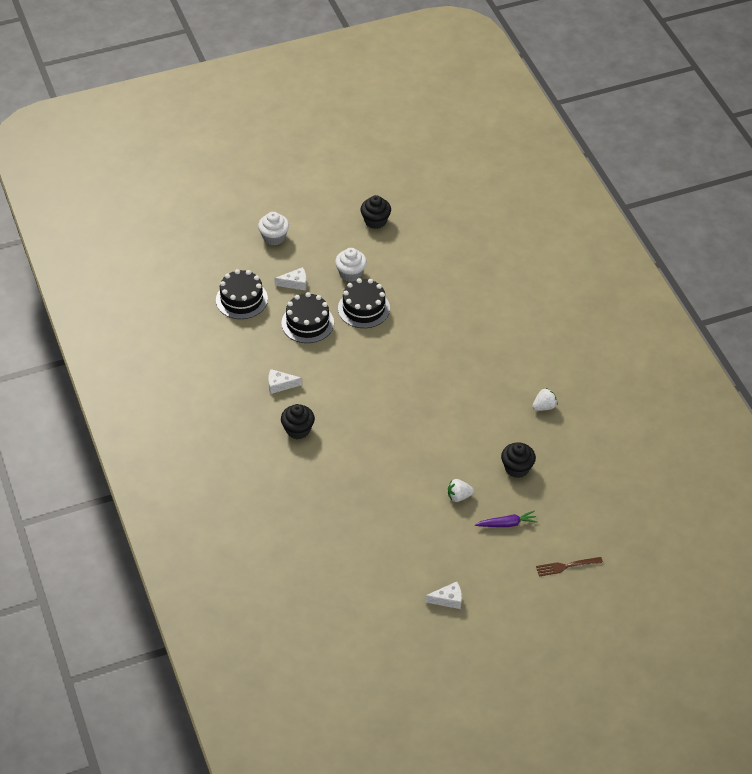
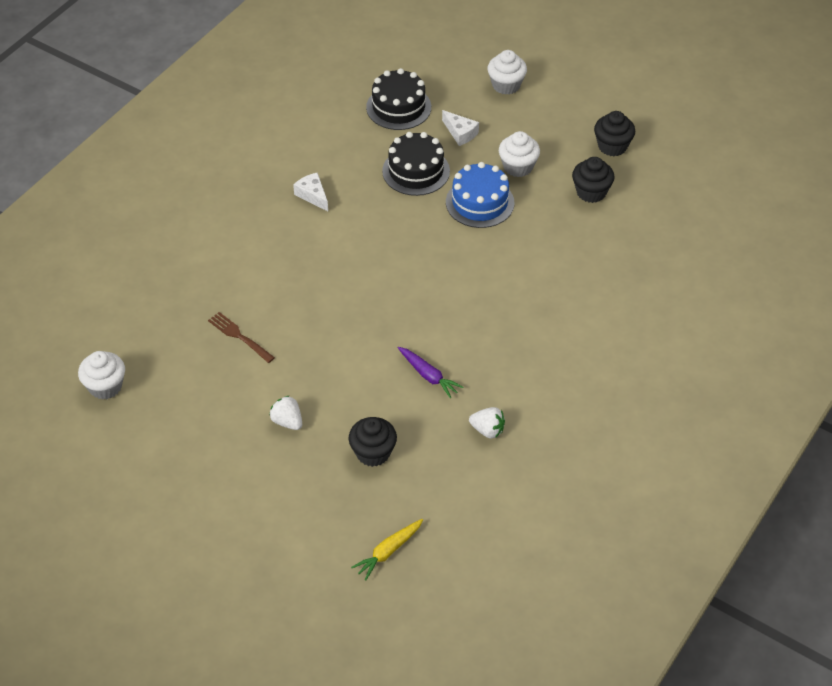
camera: 55 degrees right, 0 degrees up
black cupcake [281,404,315,439] -> black cupcake moved to [572,157,615,203]
black cake [338,278,390,328] -> blue cake [446,162,515,228]
white cheese [425,582,462,609] -> none
purple carrot [475,511,538,527] -> purple carrot moved to [398,347,463,399]
brown fork [536,557,603,576] -> brown fork moved to [208,312,275,363]
none -> white cupcake [78,351,125,400]
none -> yellow carrot [351,519,423,580]

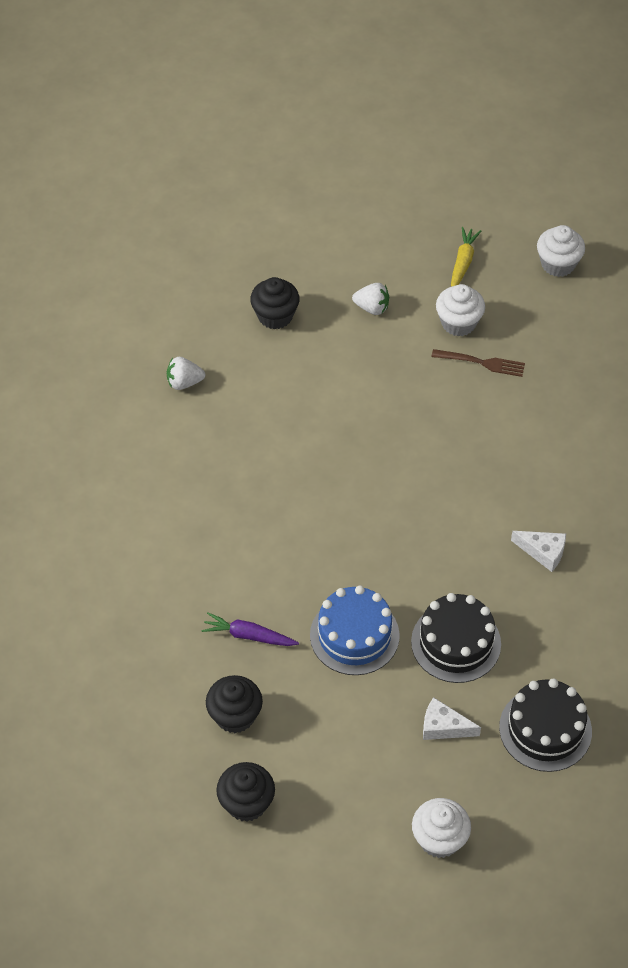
camera: 150 degrees right, 5 degrees up
yellow carrot [351,519,423,580] -> yellow carrot moved to [451,227,481,287]
purple carrot [398,347,463,399] -> purple carrot moved to [201,612,299,646]
white cupcake [499,131,540,177] -> white cupcake moved to [436,284,485,336]

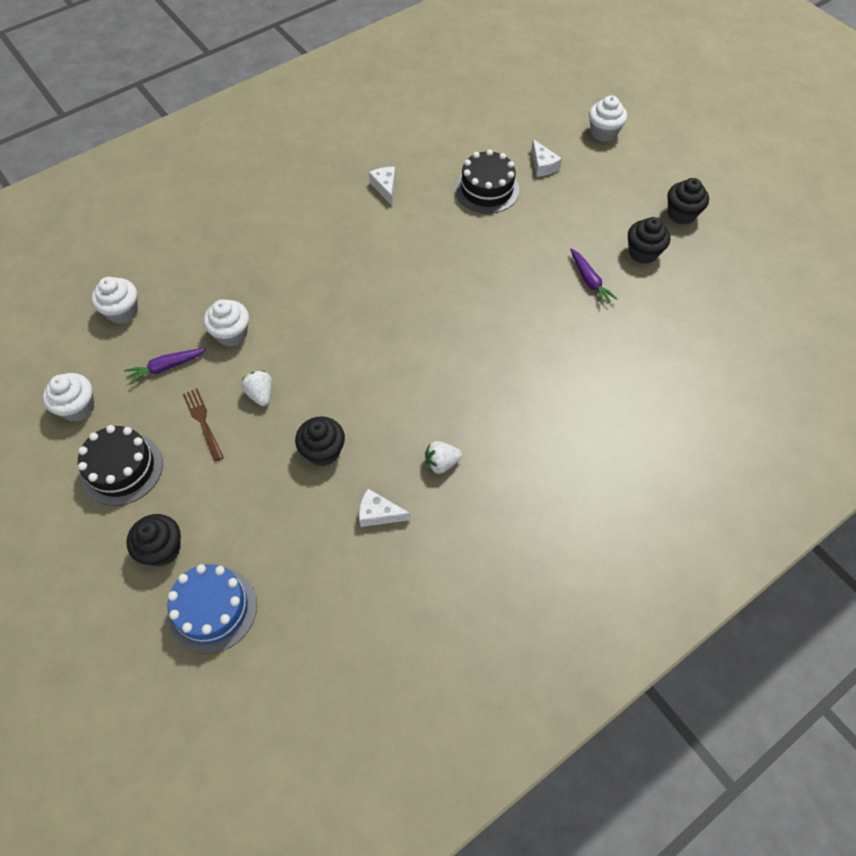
camera: 130 degrees left, 5 degrees up
white strawberry [167,357,205,390] -> white strawberry turned 120 degrees clockwise [425,441,462,474]
blue cake [310,585,400,675] -> blue cake moved to [167,564,257,654]
brown fork [432,349,525,377] -> brown fork moved to [183,388,224,462]
yellow carrot [451,227,481,287] -> purple carrot [124,348,206,385]
black cake [499,679,592,772] -> black cake moved to [78,425,163,506]
none -> white cupcake [43,373,95,422]
none -> black cupcake [127,514,181,566]
none -> white cheese [359,489,411,527]

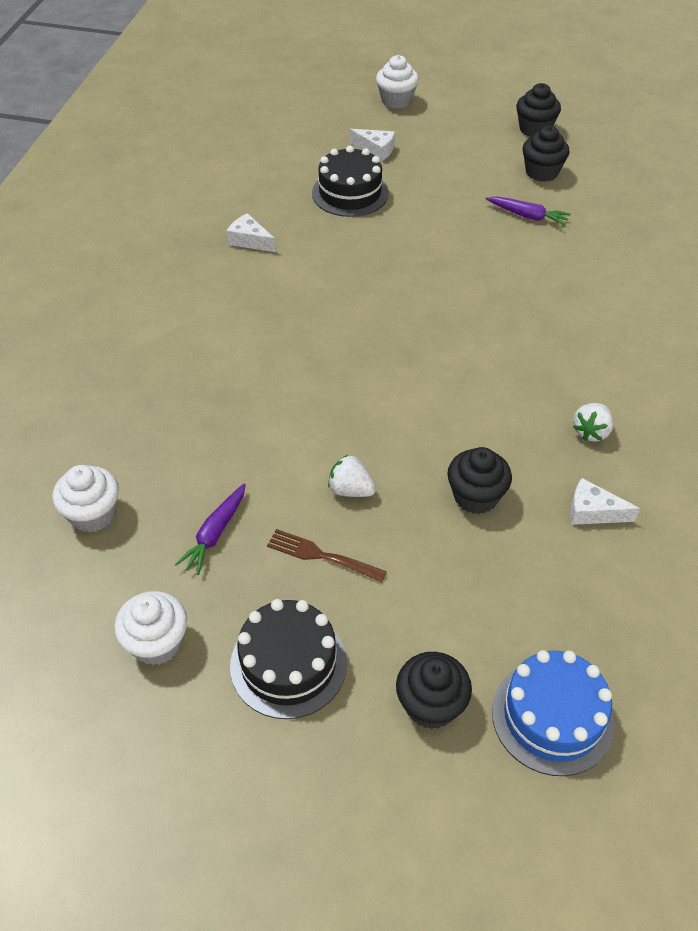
camera: 40 degrees left, 10 degrees down
white cupcake [203,299,249,347] -> none
white cheese [359,489,411,527] -> white cheese turned 45 degrees clockwise [570,478,640,525]

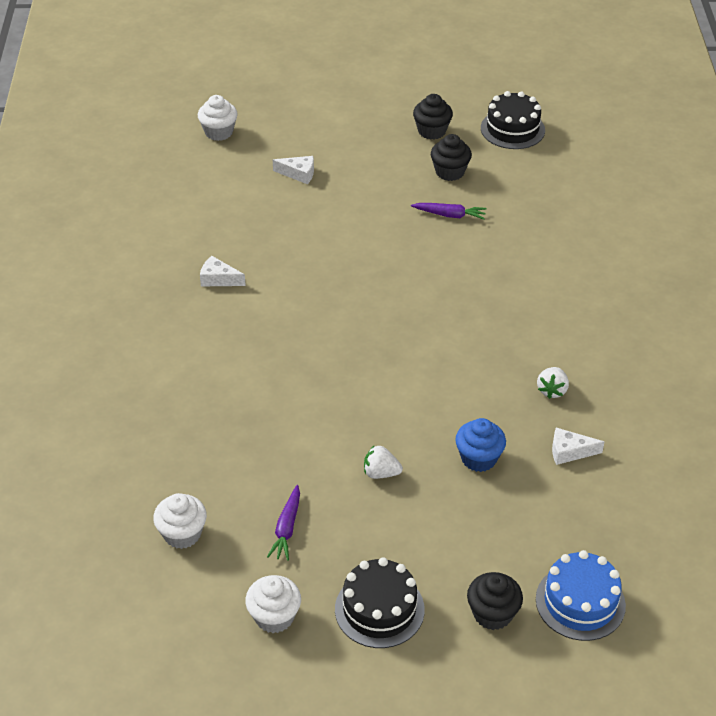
camera: 15 degrees left, 5 degrees down
brown fork [267,529,387,582] -> none
black cake [312,146,389,217] -> black cake moved to [481,91,545,149]
white cupcake [376,55,419,109] -> white cupcake moved to [198,95,238,141]
black cupcake [447,447,512,514] -> blue cupcake [455,418,506,472]

